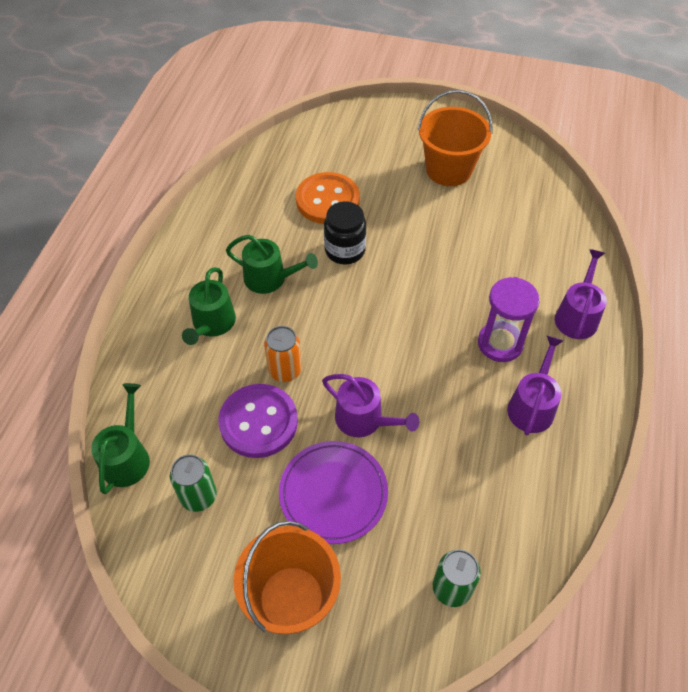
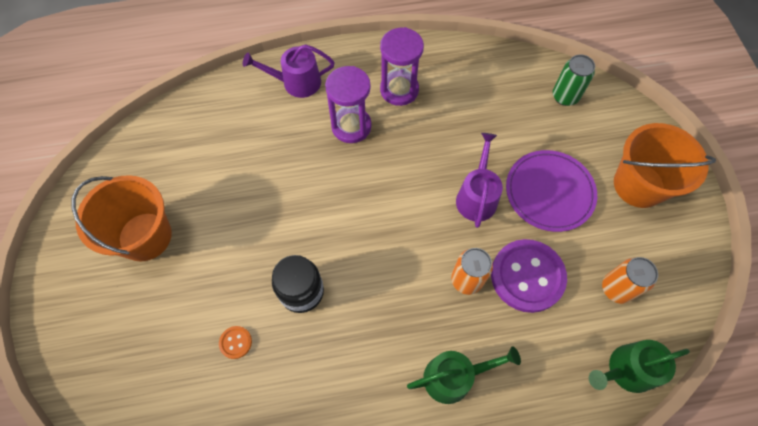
camera: 115 degrees left, 10 degrees up
green can [170,454,217,512] -> orange can [602,257,658,304]
green watering can [226,235,318,294] -> none
orange button [296,172,360,224] -> orange button [219,326,252,359], size x0.42
purple watering can [507,336,563,435] -> purple hourglass [380,27,424,106]

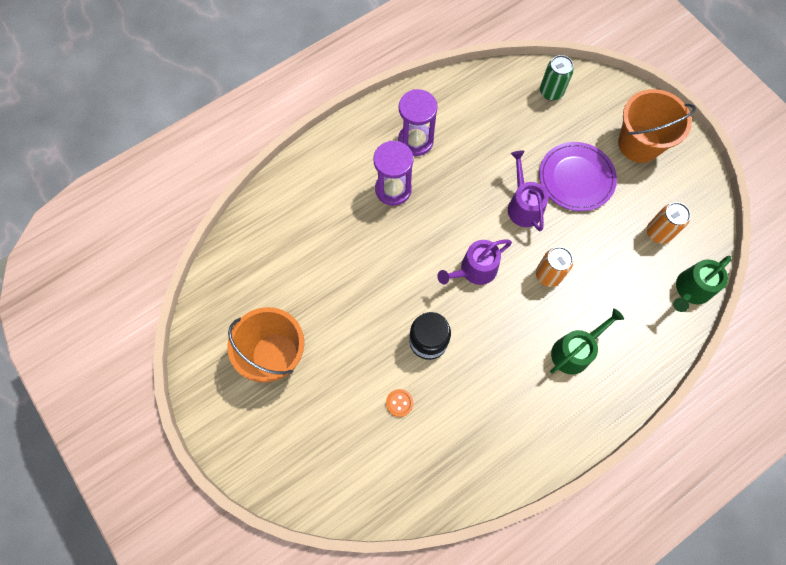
camera: 25 degrees left, 5 degrees up
purple watering can [243,44,334,98] -> purple watering can moved to [437,240,512,285]
purple button [491,239,567,313] -> none

